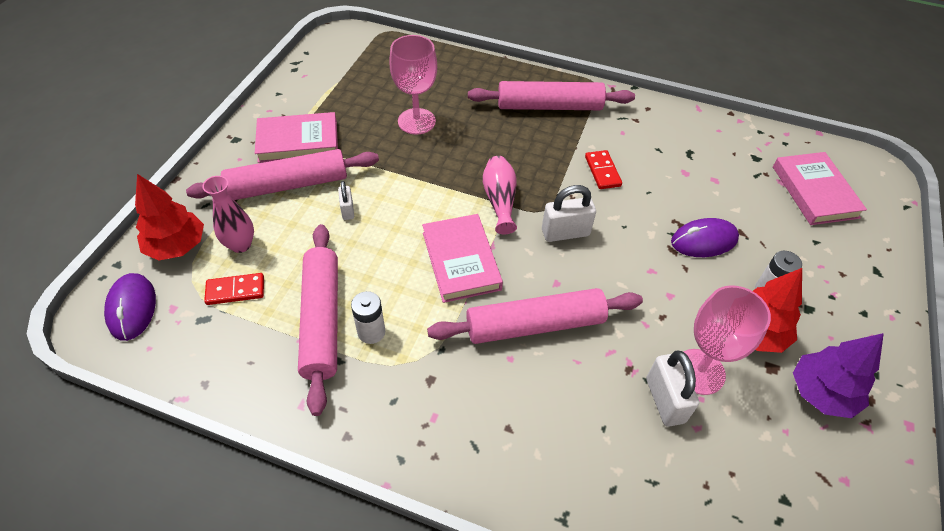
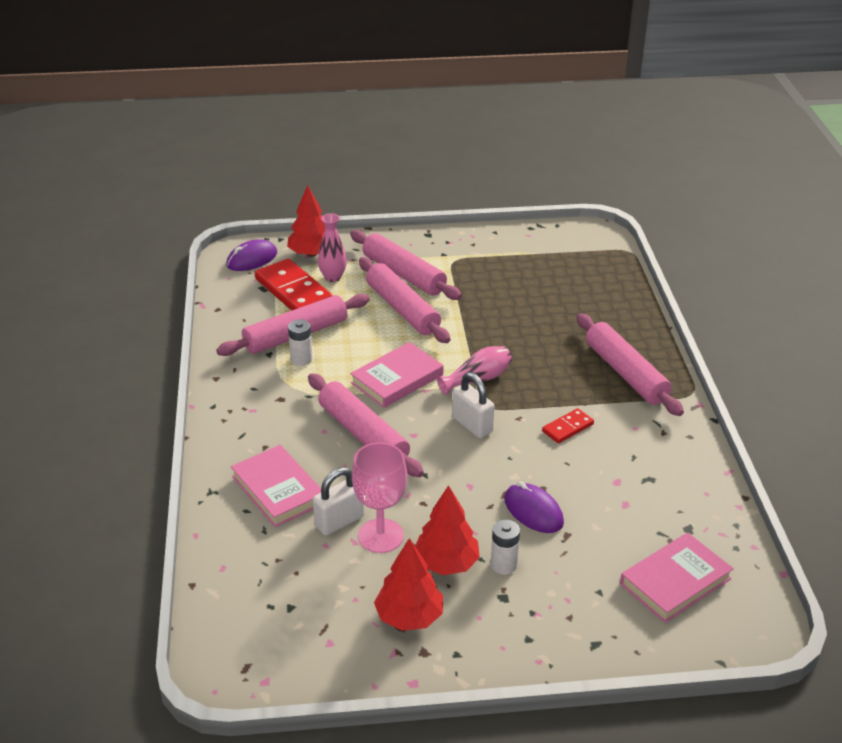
camera: 65 degrees right, 15 degrees down
red domino [204,273,264,305] -> red domino [255,259,333,311], size x1.96
pink book [255,112,338,163] -> pink book moved to [231,445,321,527]
white padlock [338,181,354,220] -> pink rolling pin [359,257,450,343]
pink goblet [389,35,437,134] -> none
purple tree [793,333,884,418] -> red tree [374,538,443,631]

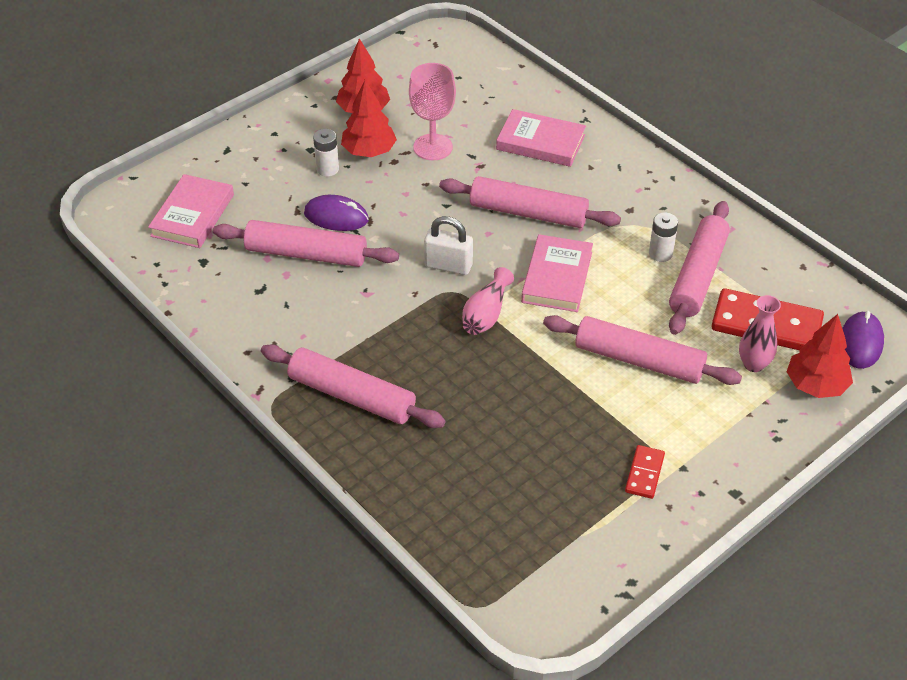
camera: 145 degrees right, 10 degrees up
white padlock [313,467,364,535] -> none
pink rolling pin [350,230,462,300] -> pink rolling pin moved to [213,220,399,267]
red domino [542,408,594,443] -> red domino moved to [625,445,665,499]

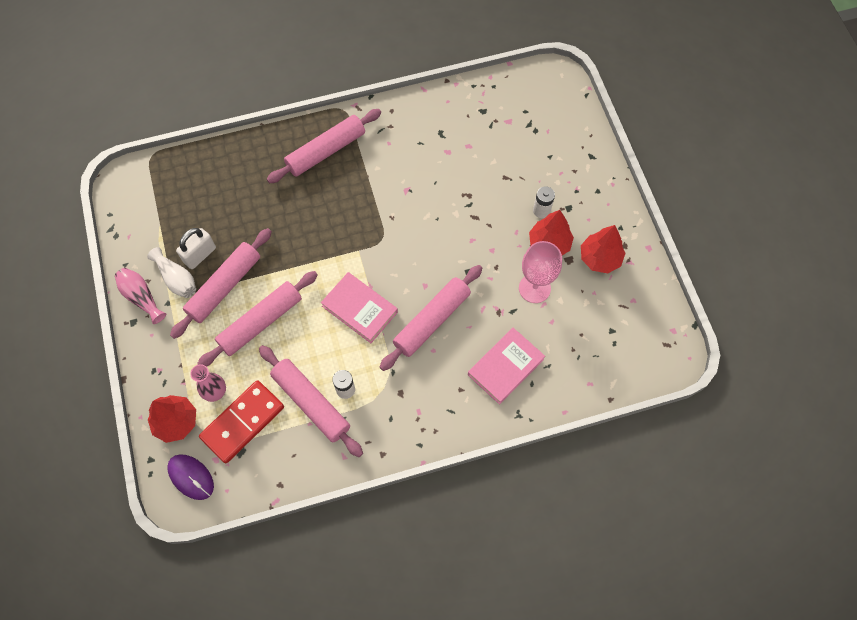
camera: 115 degrees right, 20 degrees up
pink book [148,174,234,248] -> none
pink rolling pin [213,220,399,267] -> pink rolling pin moved to [170,228,272,339]
purple mouse [304,195,369,231] -> none
white padlock [424,216,473,275] -> white padlock moved to [176,228,216,269]
pink vase [462,267,514,335] -> pink vase moved to [115,268,166,324]
red domino [625,445,665,499] -> white vase [147,247,196,298]

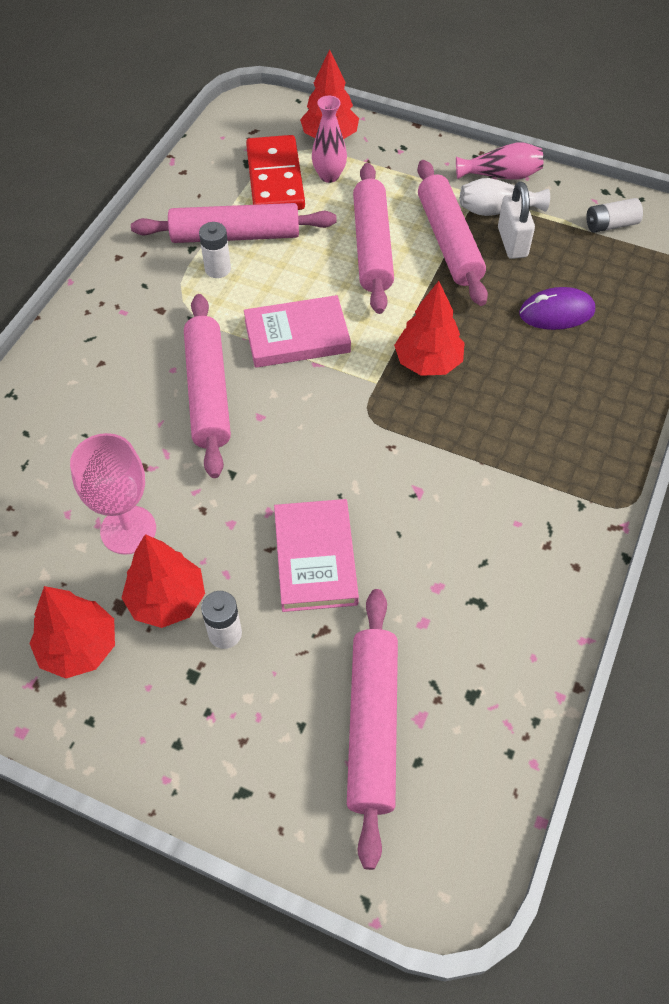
camera: 130 degrees right, 10 degrees down
purple mouse [167,454,214,500] -> purple mouse moved to [519,287,595,330]
pink rolling pin [267,109,381,183] -> pink rolling pin moved to [347,589,398,870]
pink book [468,328,545,405] -> pink book moved to [274,499,359,612]
none -> red tree [394,281,465,376]
none -> white battery [586,198,643,233]

